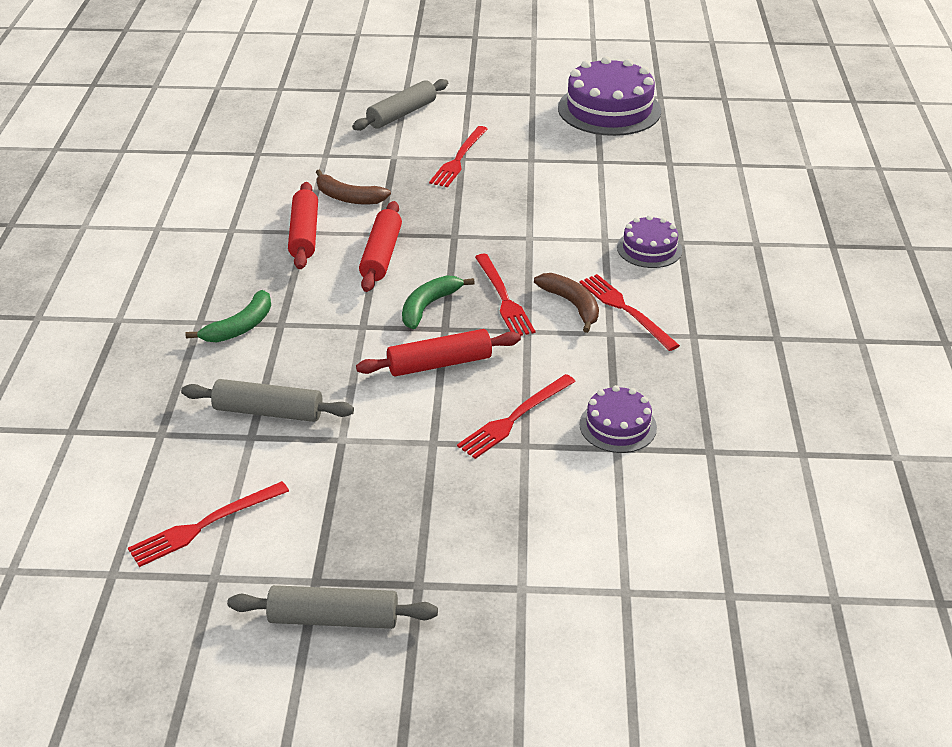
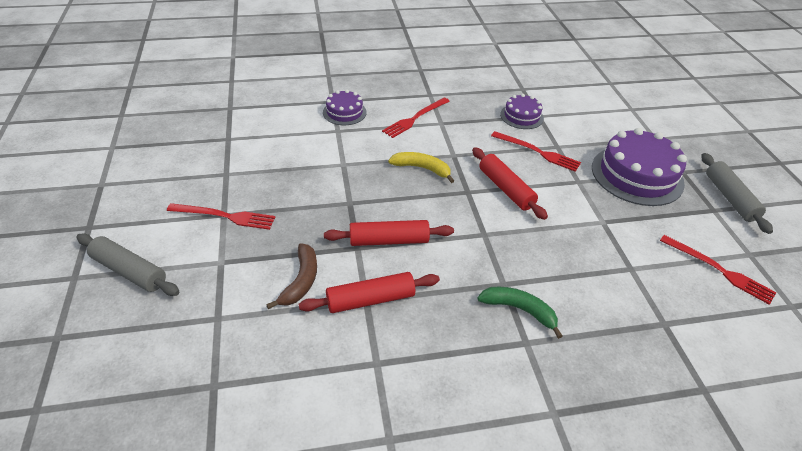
camera: 105 degrees left, 5 degrees up
grey rolling pin [181,379,354,422] -> none
green banana [402,275,475,329] -> none
red fork [475,254,535,336] -> yellow banana [388,152,454,183]
brown banana [534,273,599,333] -> none
purple cake [558,56,661,136] -> purple cake moved to [592,128,687,206]

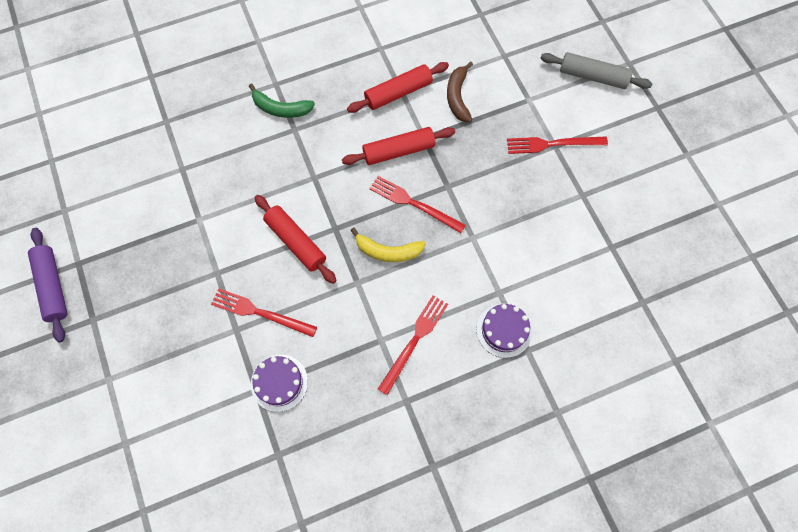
camera: 170 degrees right, 25 degrees up
purple cake [592,128,687,206] -> none
red fork [660,235,777,305] -> red fork moved to [369,176,466,233]
grey rolling pin [701,153,773,234] -> purple rolling pin [28,228,68,342]

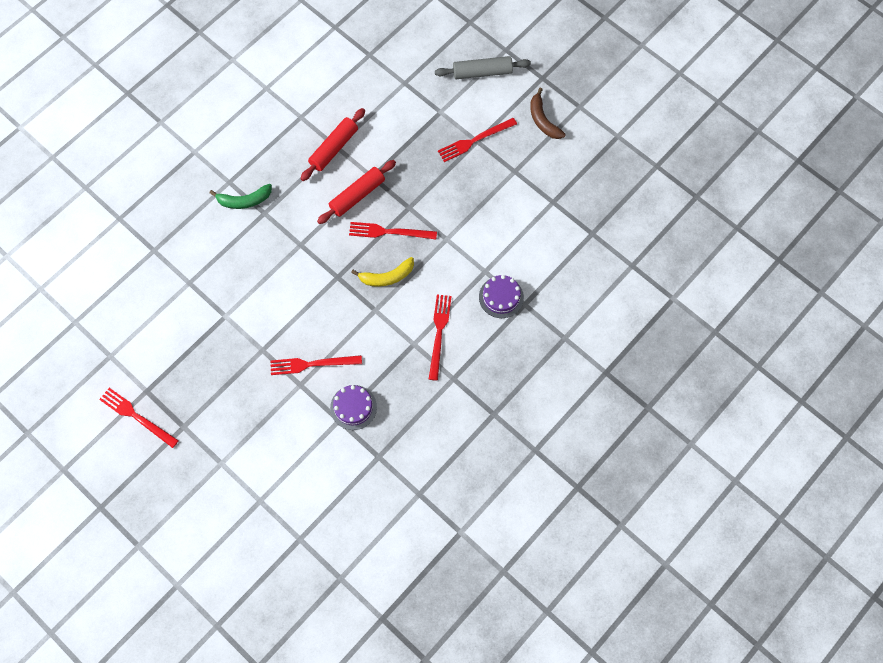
camera: 25 degrees left, 0 degrees up
purple rolling pin [28,228,68,342] -> red fork [99,388,179,448]
red rolling pin [254,195,337,284] -> none
brown banana [447,62,473,122] -> brown banana moved to [530,88,566,139]

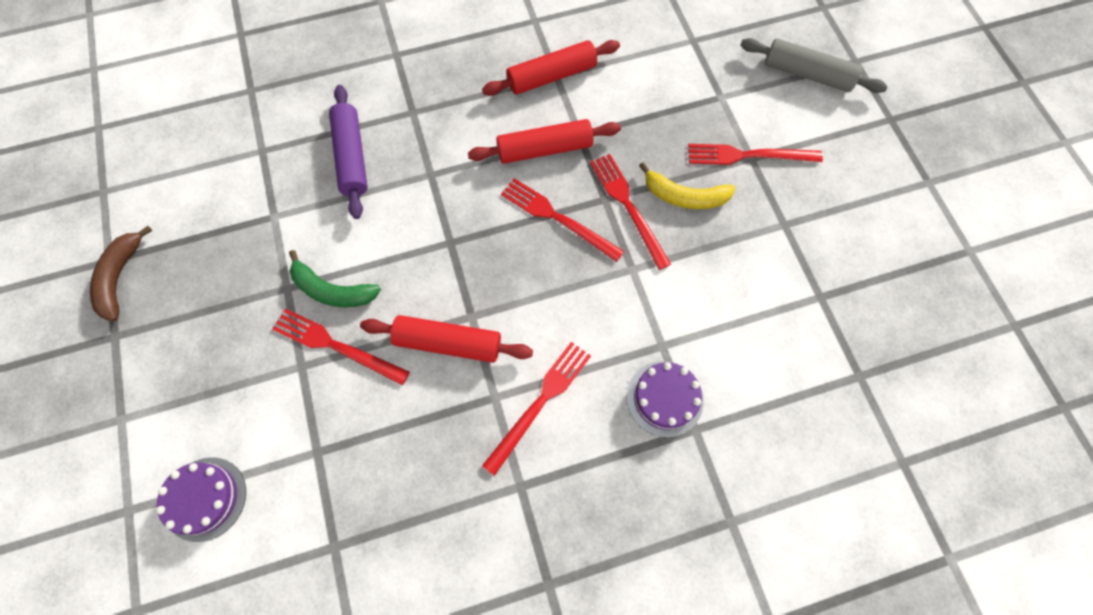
camera: 30 degrees right, 0 degrees up
red fork [99,388,179,448] -> red fork moved to [590,154,671,270]
green banana [210,184,272,209] -> green banana moved to [289,250,381,307]
purple cake [330,385,377,430] -> purple cake moved to [156,457,246,542]
yellow banana [351,257,414,287] -> yellow banana moved to [639,162,735,209]
brown banana [530,88,566,139] -> brown banana moved to [90,226,152,322]
none -> purple rolling pin [329,85,368,219]
none -> red rolling pin [360,315,533,363]

